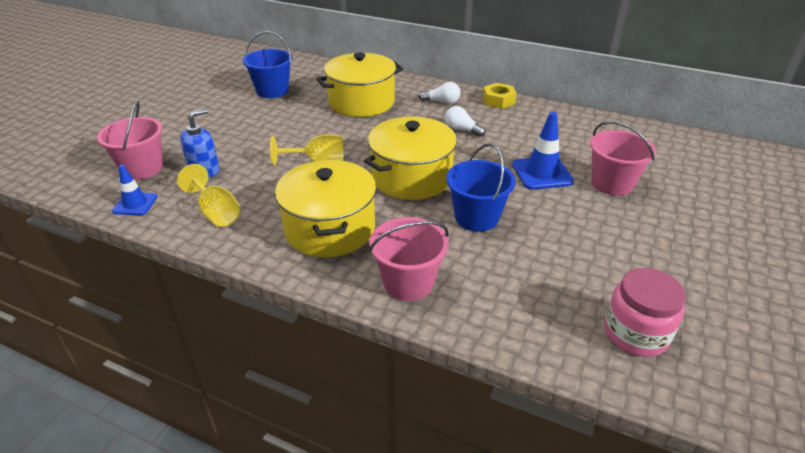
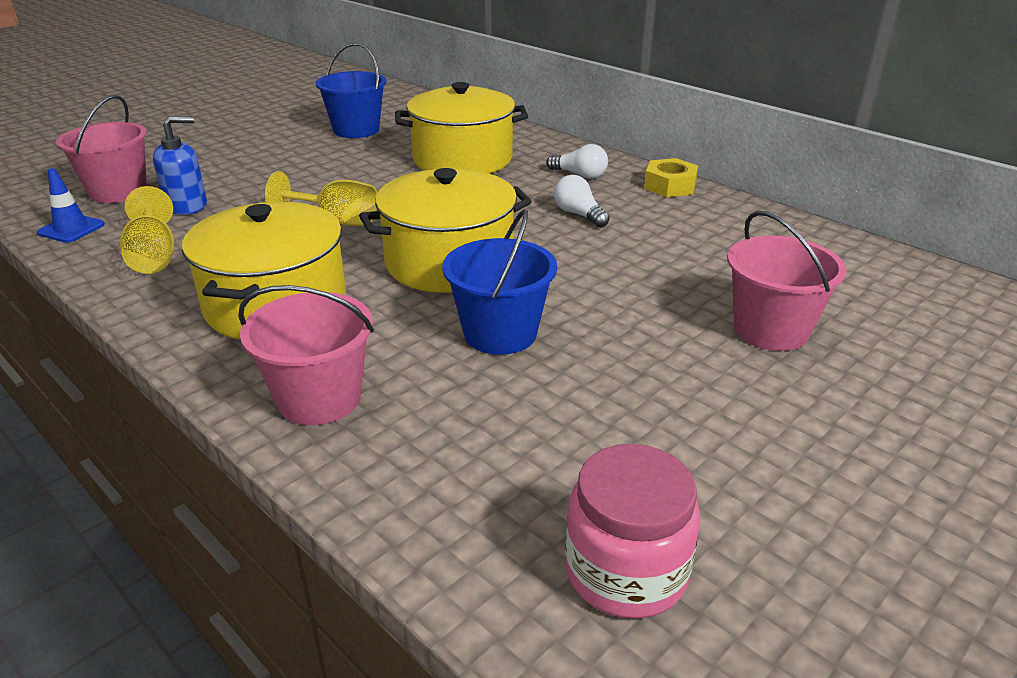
camera: 20 degrees right, 5 degrees down
blue traffic cone [512,112,574,190] -> none

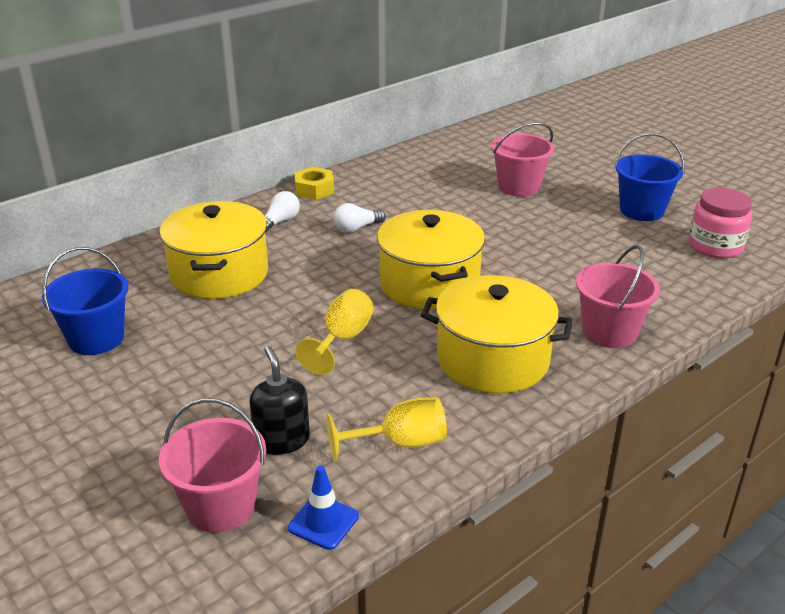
camera: 85 degrees left, 0 degrees up
blue soap dispenser [153,116,207,215] -> black soap dispenser [249,346,310,455]
blue bucket [442,209,557,355] -> blue bucket moved to [614,133,684,221]

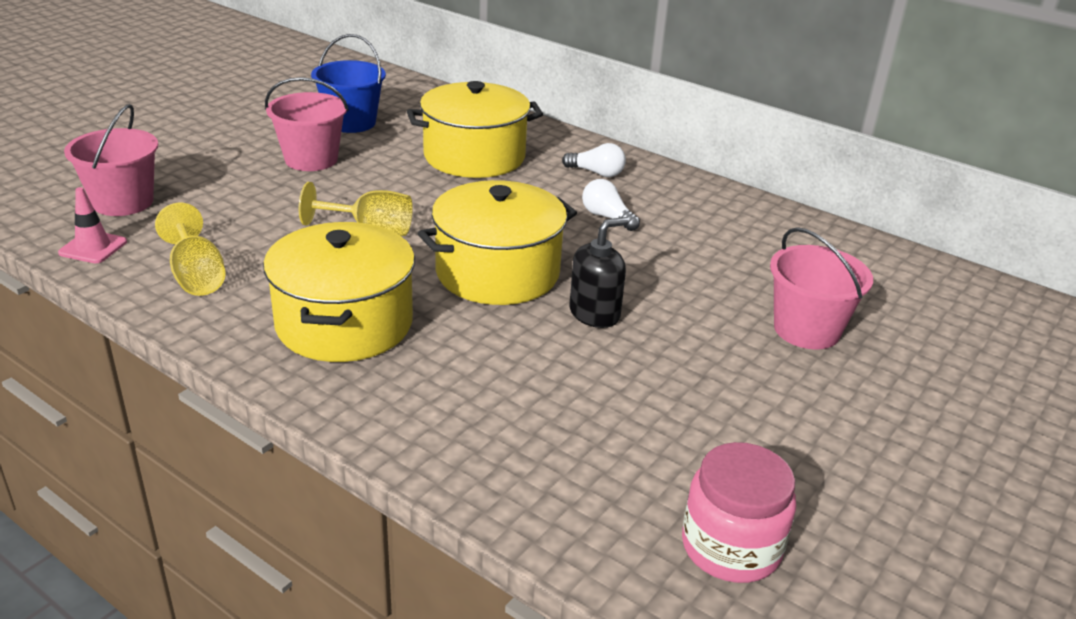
camera: 75 degrees right, 0 degrees up
black soap dispenser [249,346,310,455] -> black soap dispenser moved to [569,217,629,328]
blue traffic cone [288,466,359,550] -> pink traffic cone [58,187,127,263]
yellow nut [294,167,334,200] -> none
pink bucket [576,245,660,348] -> pink bucket moved to [265,77,349,171]
blue bucket [614,133,684,221] -> none

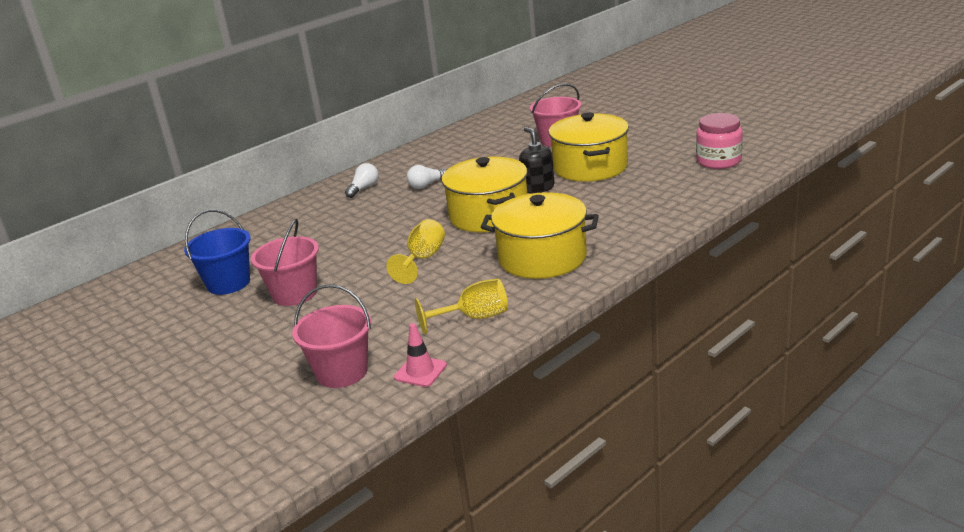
camera: 75 degrees left, 5 degrees down
yellow pot [407,81,543,178] -> yellow pot moved to [548,113,629,182]

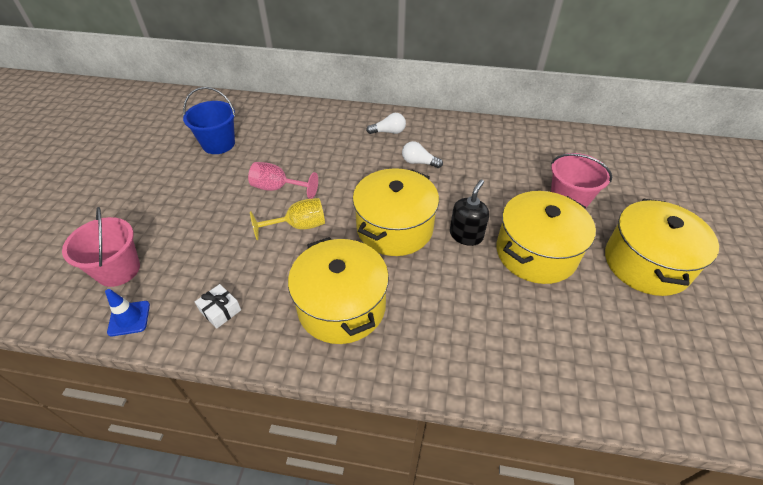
camera: 50 degrees right, 20 degrees up
pink bucket [251,219,319,306] -> none
pink traffic cone [394,323,447,387] -> blue traffic cone [105,289,150,336]
yellow goblet [415,279,508,334] -> white gift [195,284,241,329]
pink jar [696,113,743,169] -> none
none -> pink goblet [248,162,318,199]
none -> yellow pot [605,199,719,296]

